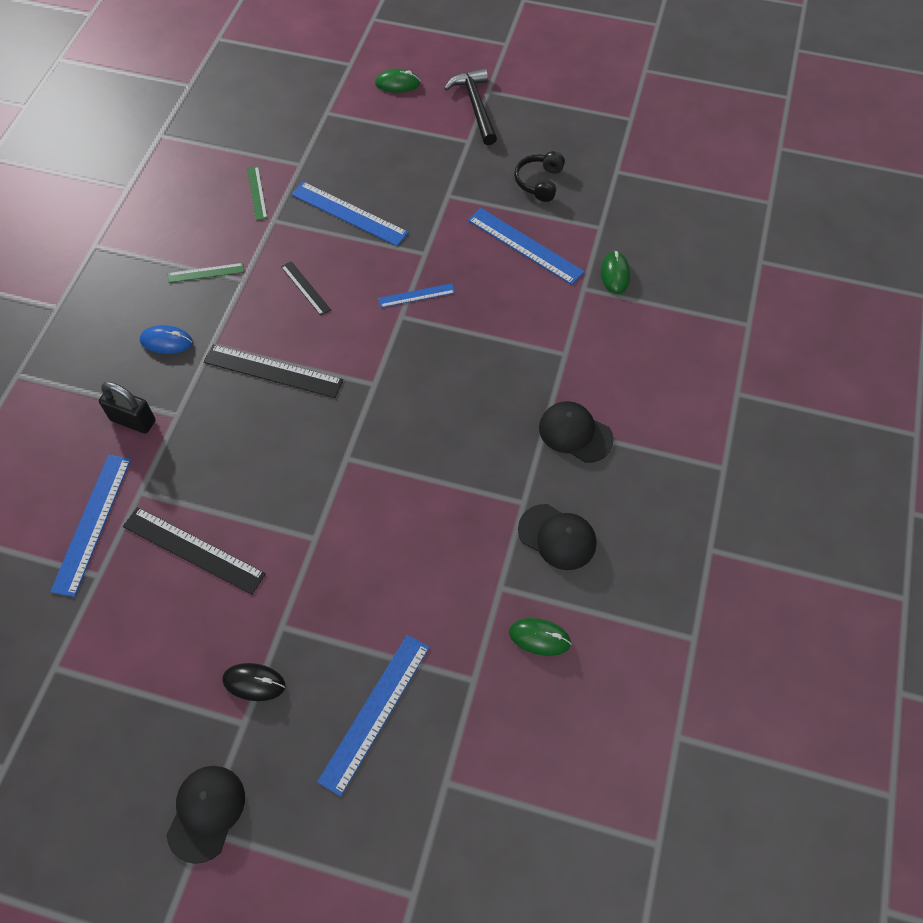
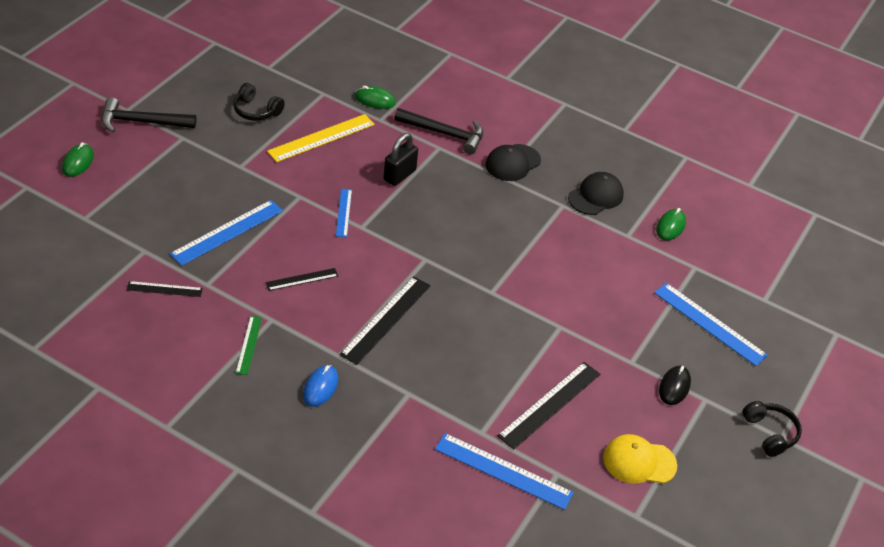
camera: 80 degrees left, 15 degrees down
black padlock [99,382,156,434] -> black padlock moved to [383,133,418,186]
black cap [166,766,245,864] -> black headphones [742,401,802,457]
green ruler [247,166,267,220] -> black ruler [127,281,203,297]
blue ruler [468,208,585,285] -> yellow ruler [267,114,375,162]
none -> black hammer [394,108,483,154]
none -> yellow cap [603,434,677,483]

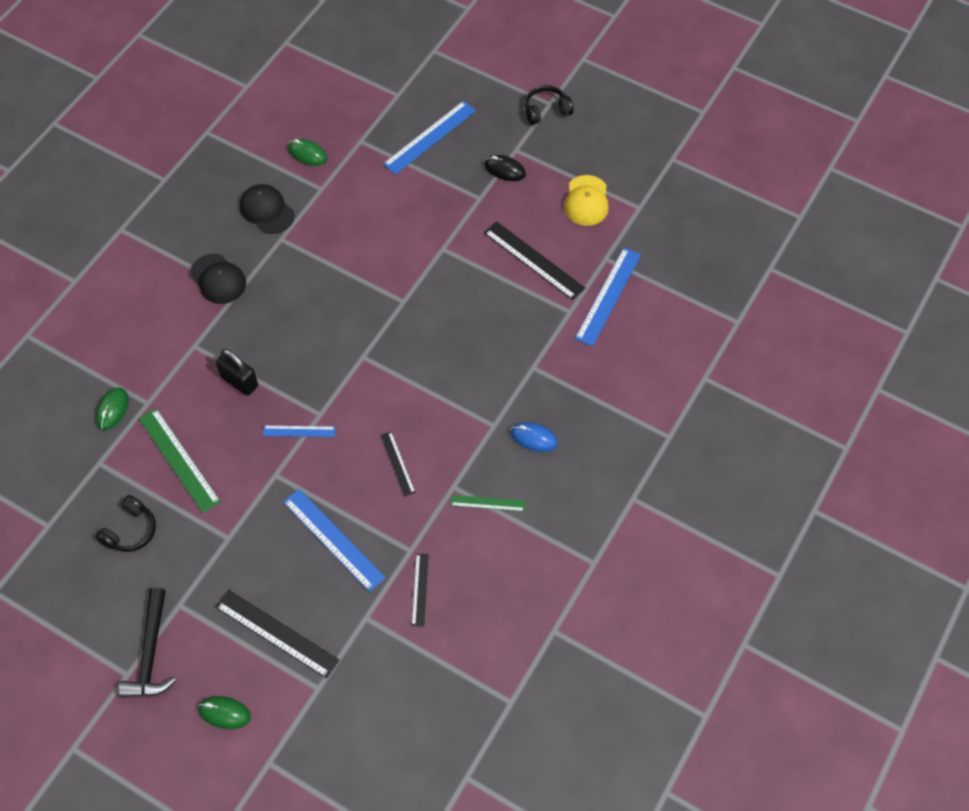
camera: 85 degrees left, 15 degrees up
yellow ruler [267,114,375,162] -> green ruler [139,408,221,513]
black ruler [339,276,430,365] -> black ruler moved to [216,590,339,678]
black hammer [394,108,483,154] -> none

